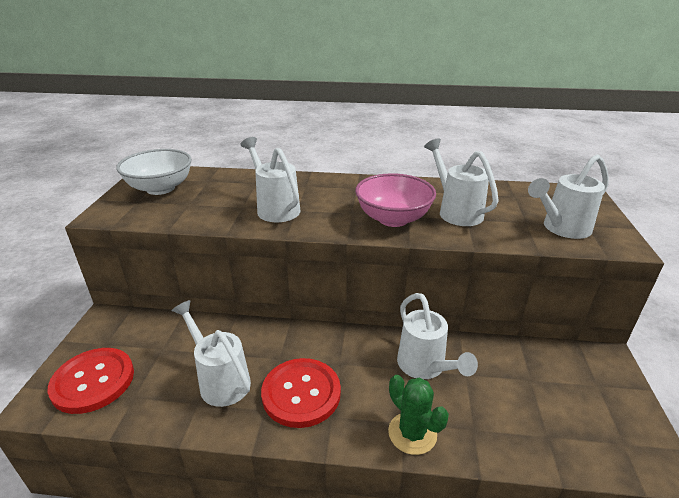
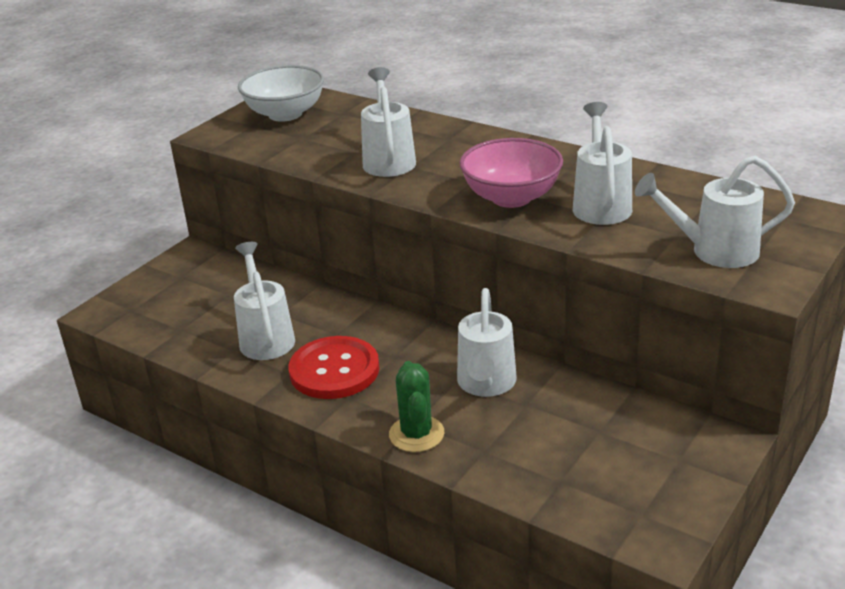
camera: 30 degrees right, 0 degrees up
red button [47,348,134,414] -> none

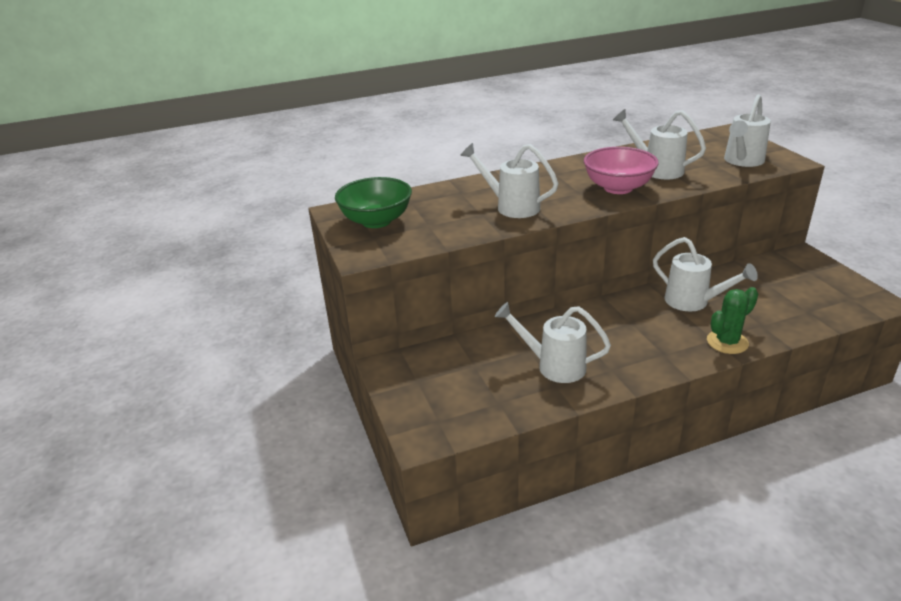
camera: 55 degrees left, 0 degrees up
white bowl [238,65,324,122] -> green bowl [335,177,412,228]
red button [289,336,380,399] -> none
green cactus [389,361,444,452] -> green cactus turned 60 degrees counterclockwise [707,287,758,354]

